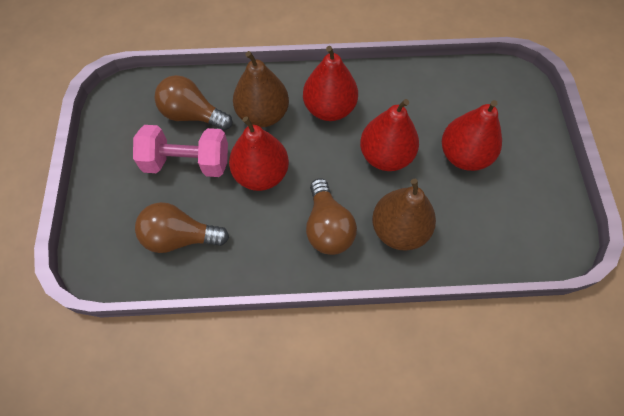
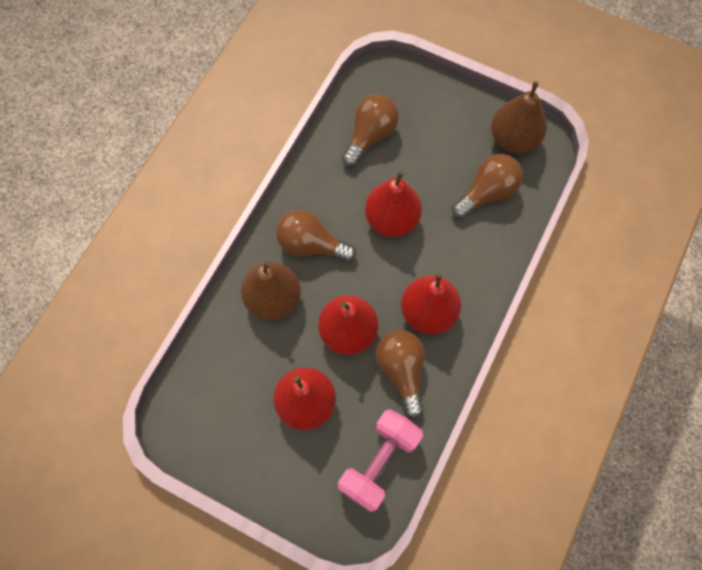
camera: 120 degrees right, 5 degrees up
pink dumbbell [133,125,228,177] -> pink dumbbell moved to [338,409,423,512]
brown pear [233,51,289,127] -> brown pear moved to [491,81,547,153]
none -> brown light bulb [376,330,425,419]

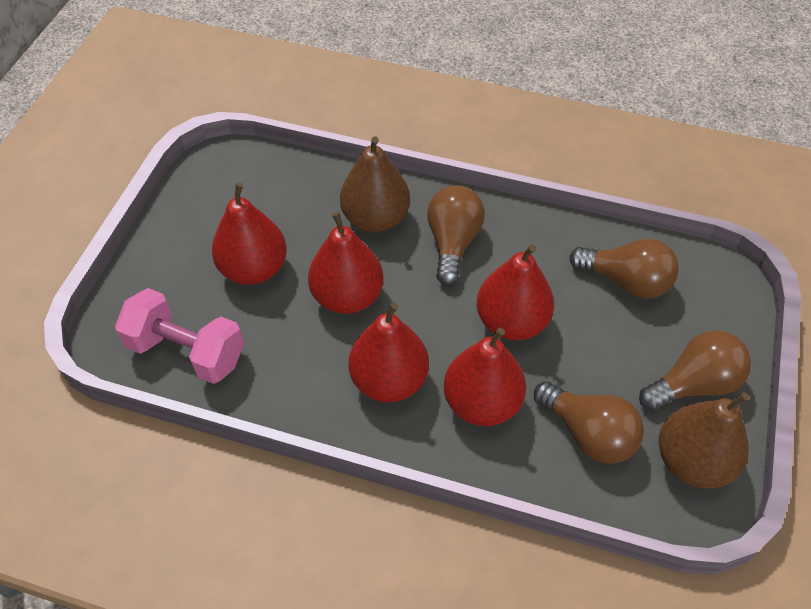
camera: 80 degrees right, 15 degrees down
brown light bulb [376,330,425,419] -> brown light bulb moved to [639,330,751,411]
none -> red pear [444,327,526,426]

